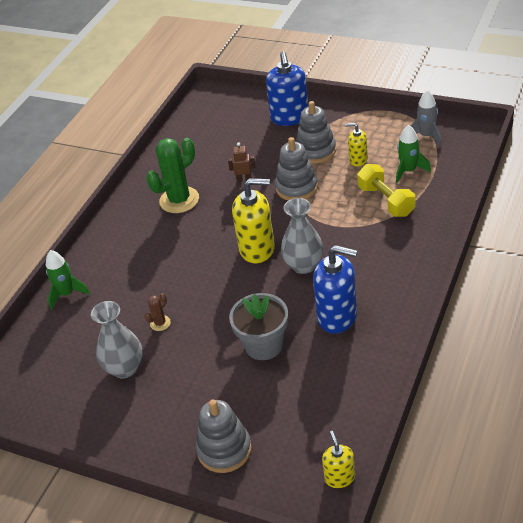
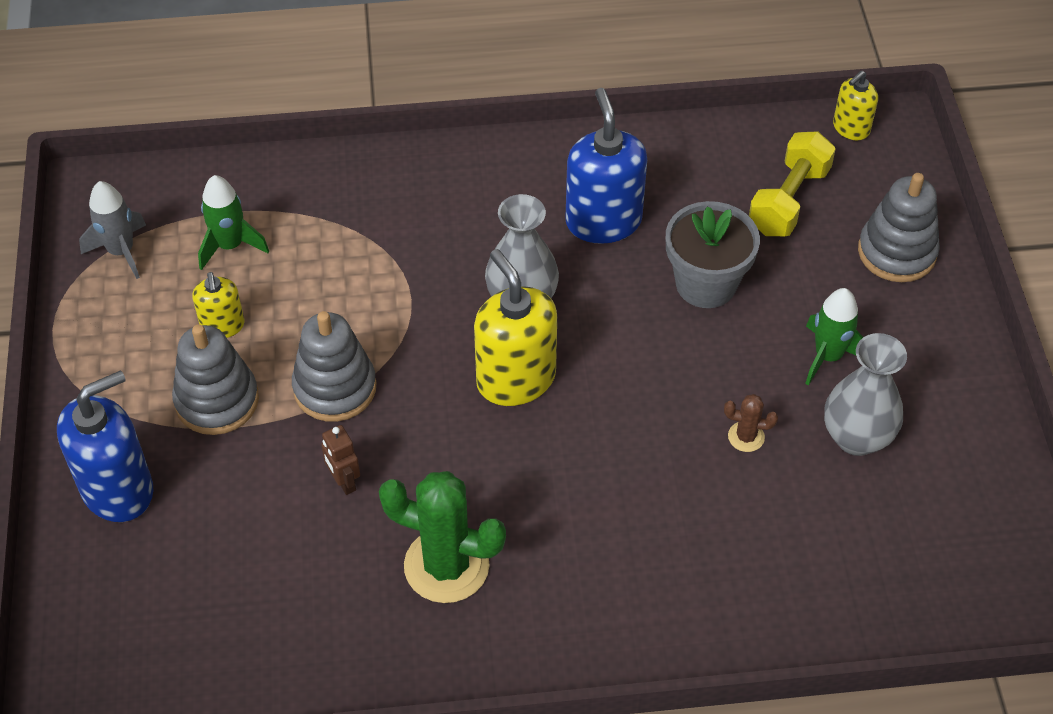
camera: 125 degrees left, 10 degrees up
green rocket [46,250,90,310] -> green rocket moved to [805,288,863,385]
yellow dumbbell [357,164,415,217] -> yellow dumbbell moved to [749,131,836,236]

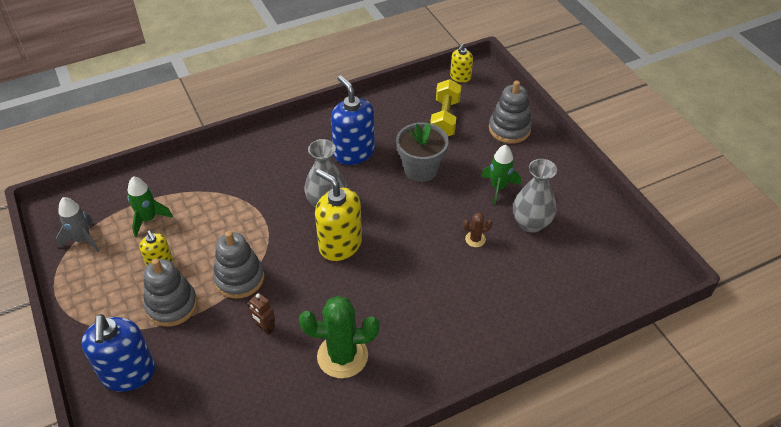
camera: 20 degrees left, 5 degrees down
blue soap dispenser [57,370,153,522] -> blue soap dispenser turned 135 degrees clockwise [81,314,155,392]

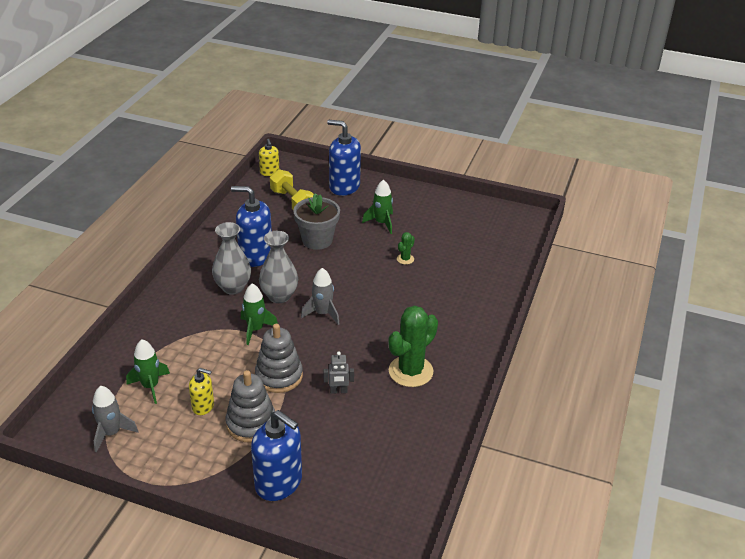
camera: 45 degrees left, 10 degrees down
brown robot [247,293,275,335] -> grey robot [323,351,354,394]
yellow soap dispenser [315,169,362,261] -> grey rocket [301,268,339,325]
brown cactus [463,213,492,247] -> green cactus [397,232,415,265]
grey stacking toy [489,80,532,144] -> blue soap dispenser [327,120,361,196]
grey vase [513,159,557,233] -> grey vase moved to [212,222,251,295]
none -> green rocket [241,283,278,345]

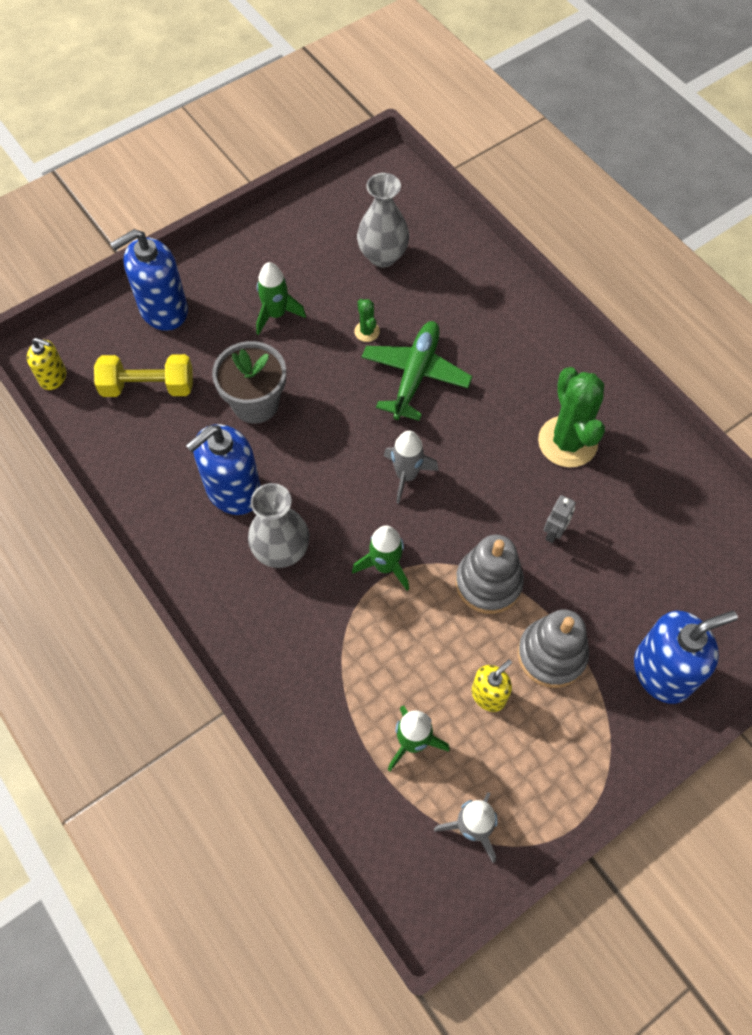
camera: 55 degrees left, 25 degrees up
grey vase [259,231,298,303] -> grey vase moved to [357,173,409,267]
none -> green plane [362,321,473,421]

